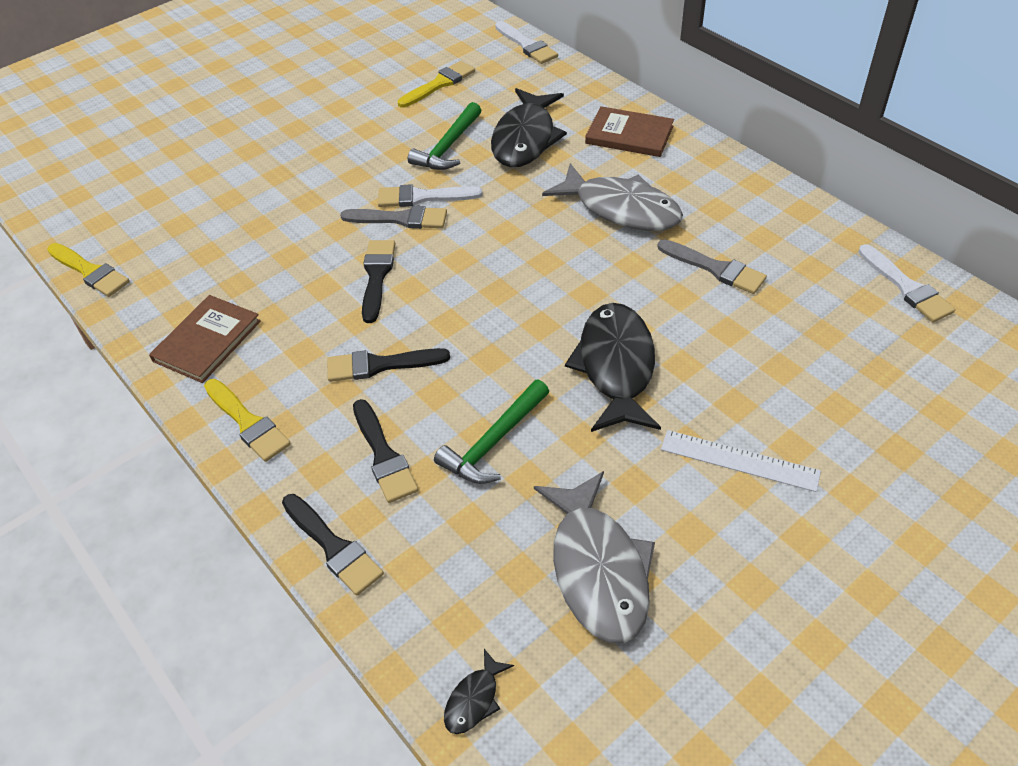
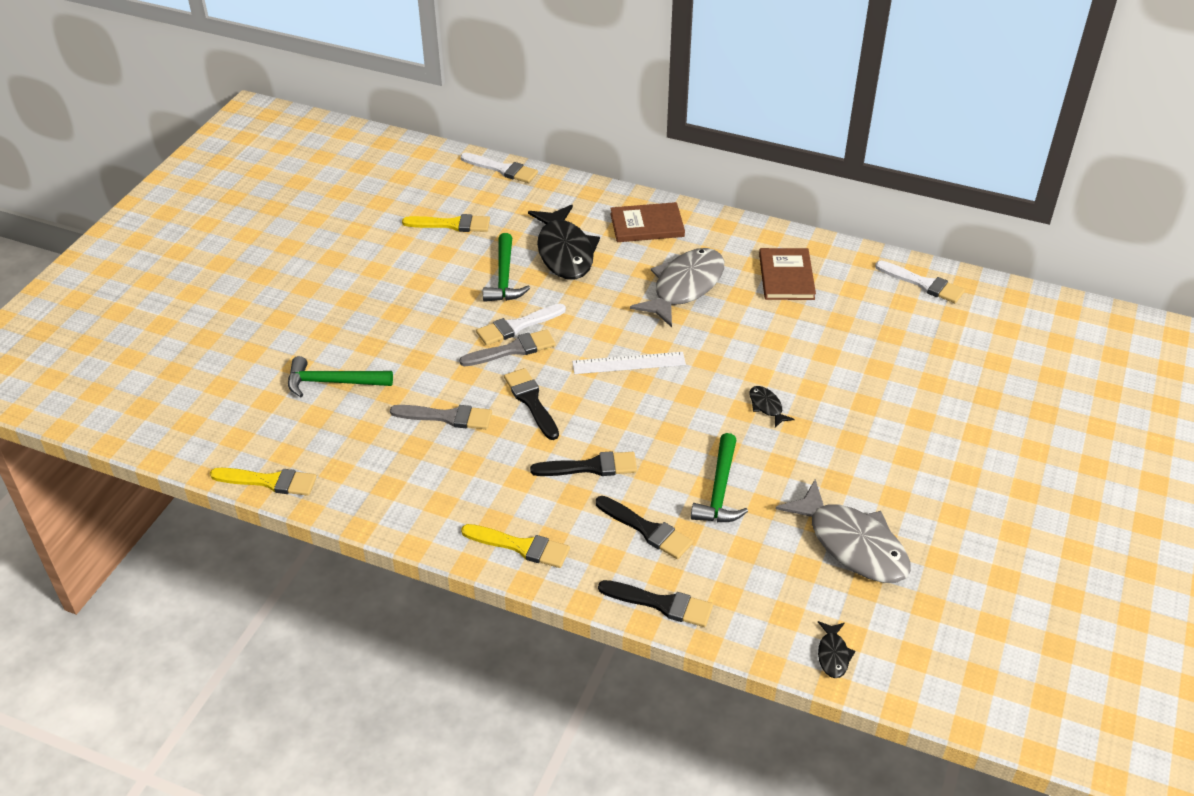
camera: 30 degrees left, 5 degrees down
brown book [149,295,261,383] -> brown book moved to [759,248,816,300]
black brush [327,348,450,382] -> black brush turned 150 degrees counterclockwise [530,451,637,476]
yellow brush [398,61,475,108] -> yellow brush turned 75 degrees clockwise [402,214,490,232]
grey fish [542,163,683,231] -> grey fish turned 60 degrees counterclockwise [630,248,724,327]
black fish [565,303,661,432] -> black fish [749,386,794,427], size x0.43
grey brush [657,239,767,294] -> grey brush moved to [390,405,492,429]
white ruler [661,430,821,492] -> white ruler moved to [572,352,686,374]
none -> green hammer [288,356,393,397]

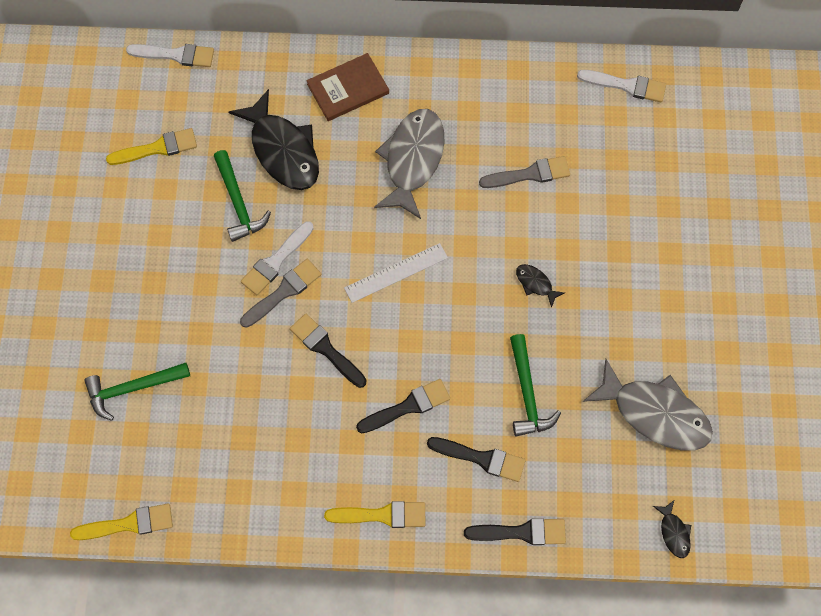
camera: 20 degrees left, 25 degrees up
grey brush [390,405,492,429] -> grey brush moved to [479,156,570,188]
brown book [759,248,816,300] -> none

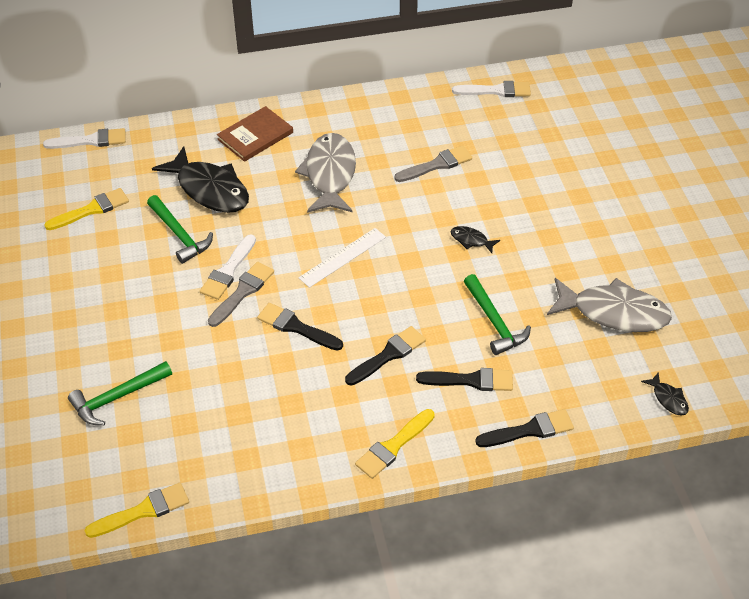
camera: 15 degrees left, 20 degrees down
yellow brush [324,501,426,528] -> yellow brush turned 150 degrees clockwise [355,409,435,479]

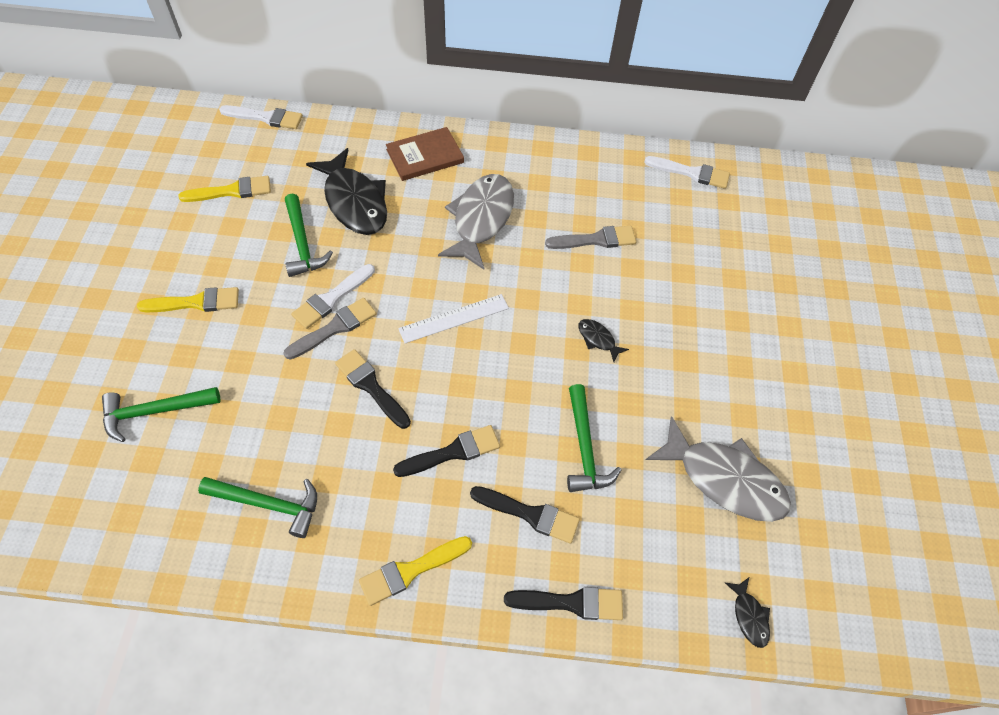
camera: 15 degrees right, 10 degrees up
yellow brush [84,482,189,538] -> yellow brush moved to [137,287,239,312]
none -> green hammer [198,477,317,538]

